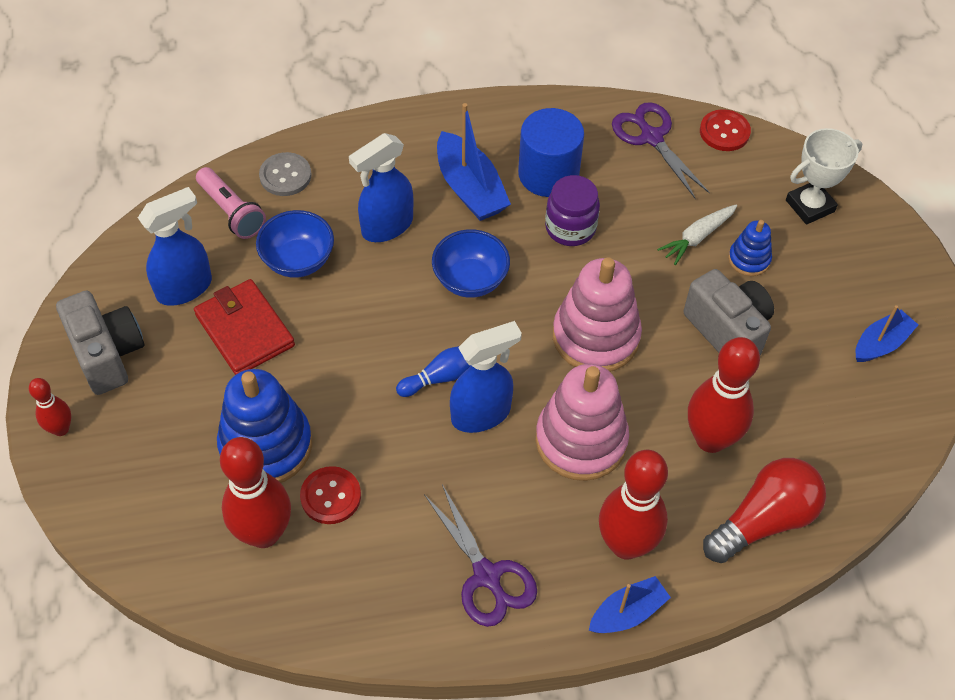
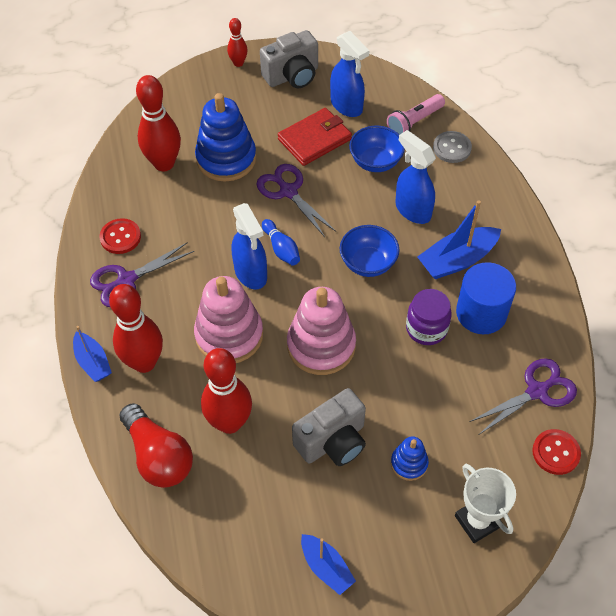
camera: 90 degrees right, 0 degrees up
red button [300,466,361,524] -> red button moved to [99,218,141,254]
white carrot [657,205,737,265] -> none
none -> purple scissors [257,164,336,237]

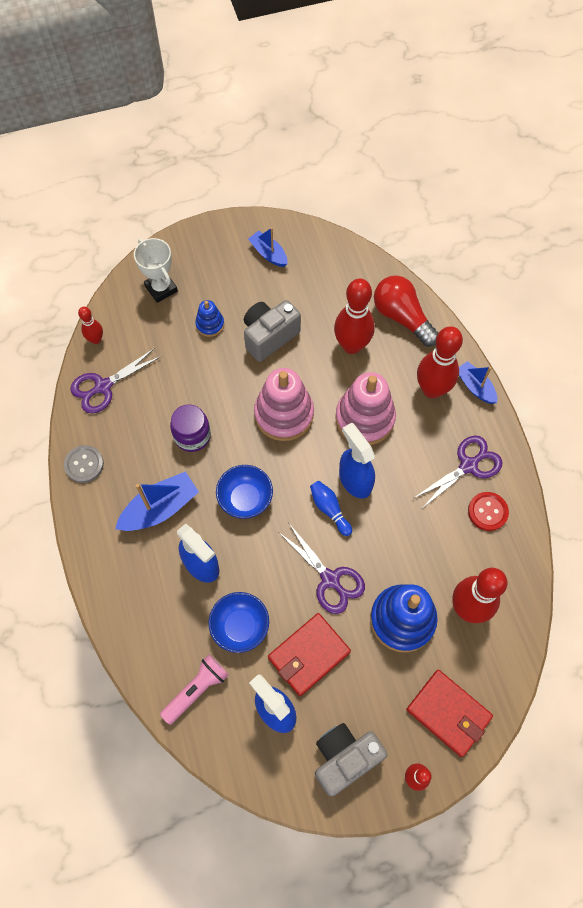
camera: 175 degrees right, 10 degrees up
grey button [433,131,472,163] -> grey button moved to [64,445,104,483]
blue cylinder [456,262,516,334] -> none
red button [532,429,581,475] -> red bowling pin [78,307,103,344]
none -> red wallet [407,670,493,757]

